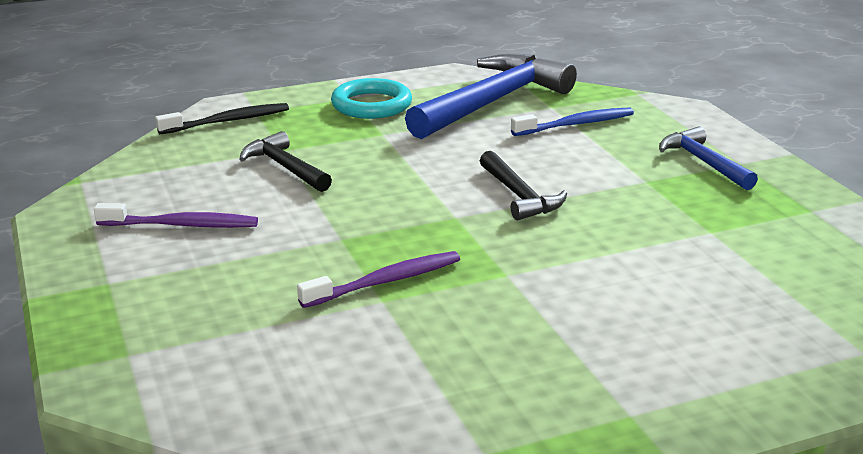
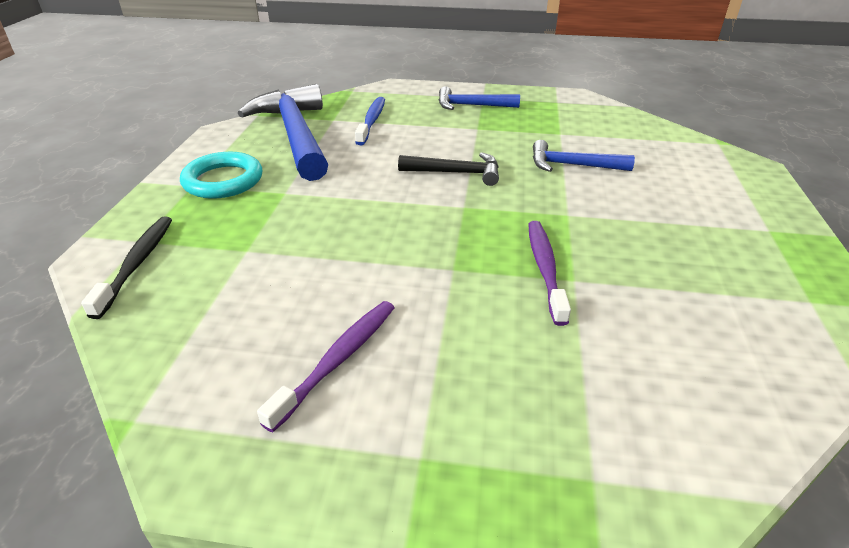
camera: 60 degrees left, 10 degrees up
black hammer [240,131,332,192] -> none
none -> blue hammer [533,140,635,172]

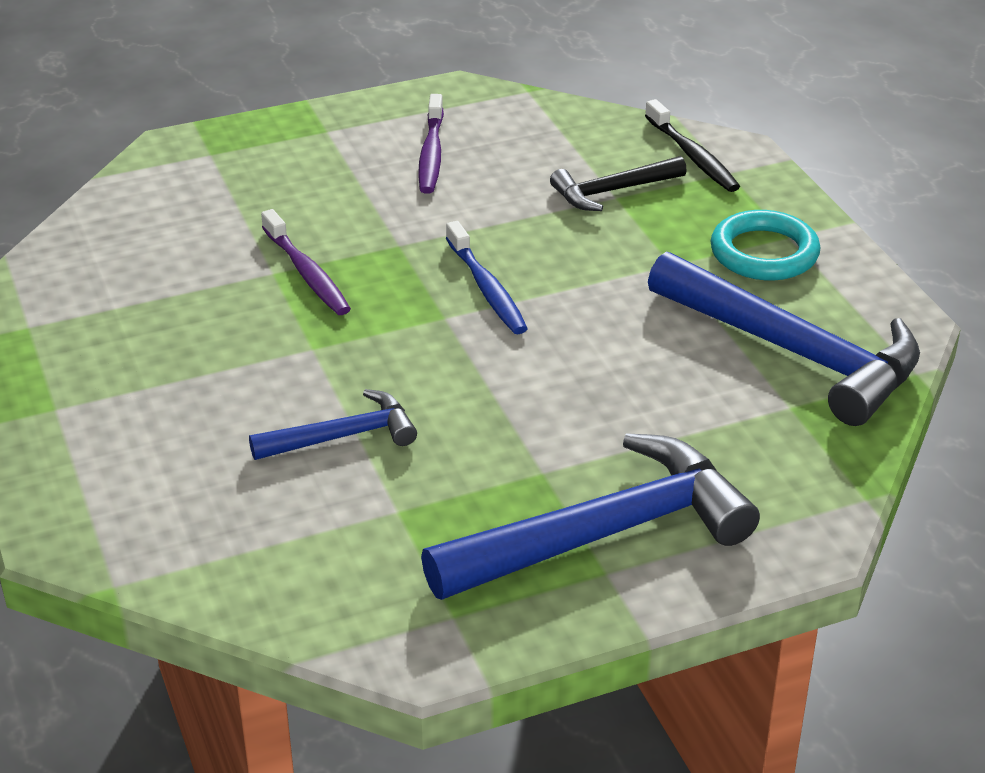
camera: 150 degrees right, 0 degrees up
blue toothbrush [355,97,385,145] -> blue toothbrush moved to [446,221,528,334]
black hammer [398,152,499,186] -> black hammer moved to [550,156,687,211]
blue hammer [439,86,520,110] -> blue hammer [421,433,760,600], size x1.91

